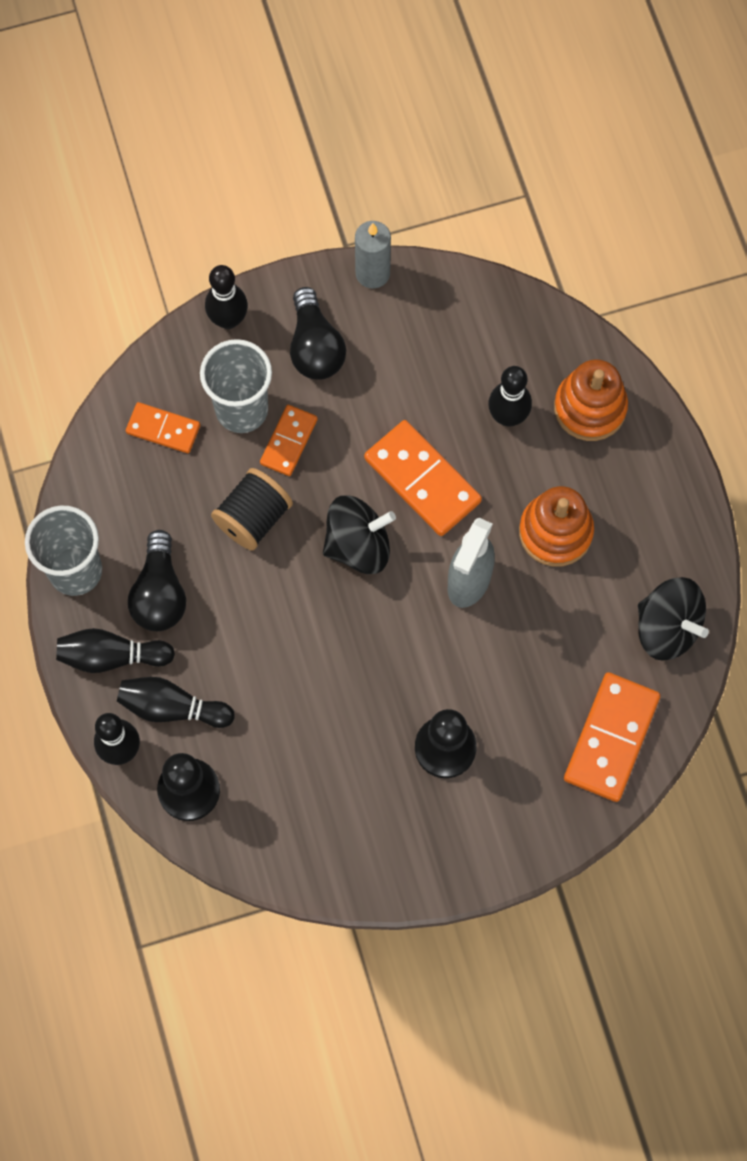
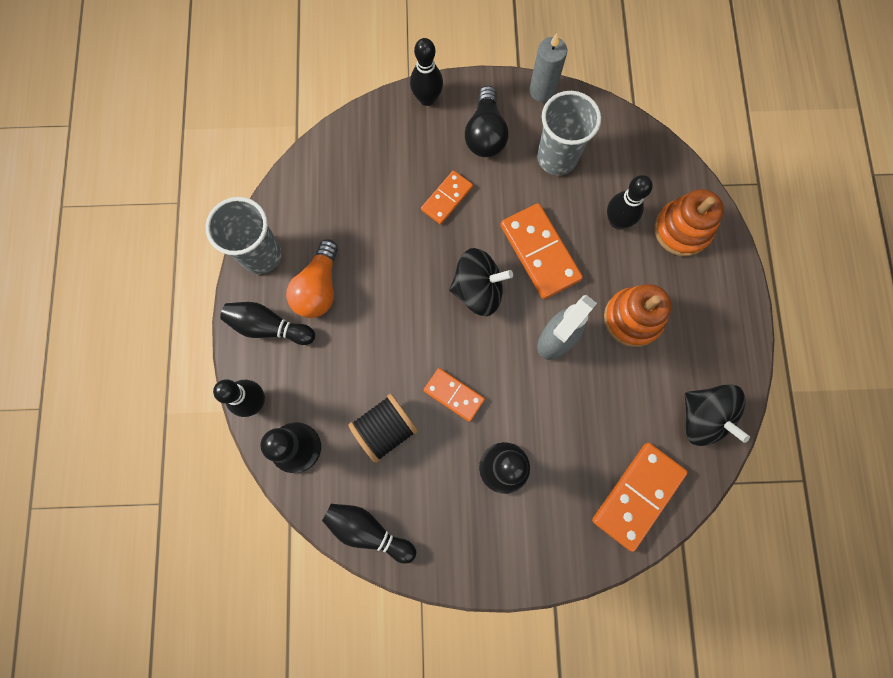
camera: 15 degrees right, 5 degrees up
black bowling pin [117,677,235,728] -> black bowling pin moved to [322,504,416,564]
orange domino [126,402,200,453] -> orange domino moved to [424,368,485,422]
black light bulb [128,530,186,631] -> orange light bulb [286,239,338,318]
grey cup [200,339,272,433] -> grey cup moved to [537,91,601,176]
black spool [211,468,293,551] -> black spool moved to [348,394,418,463]

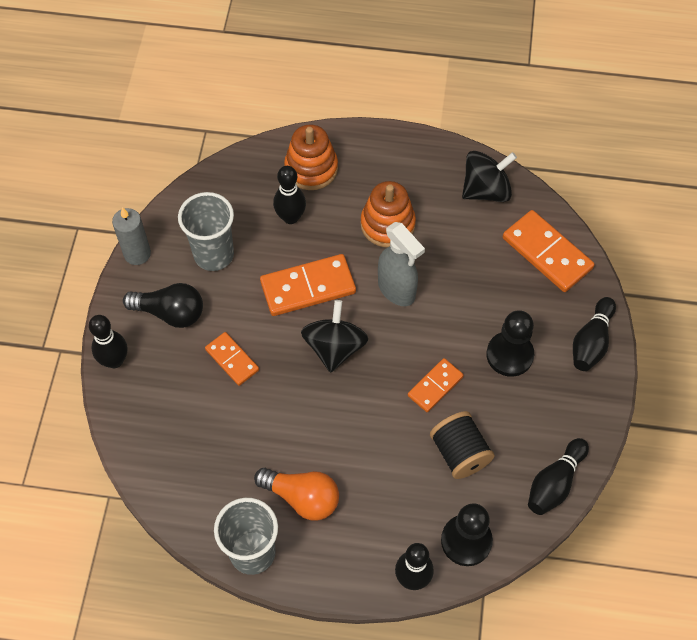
camera: 80 degrees left, 15 degrees down
black bowling pin [220,302,315,345] -> black bowling pin moved to [573,297,616,371]

